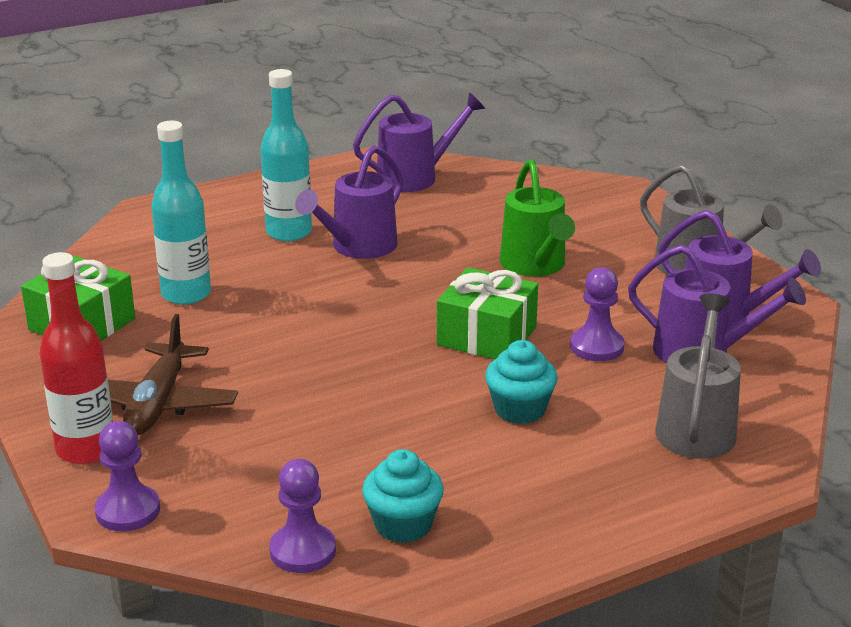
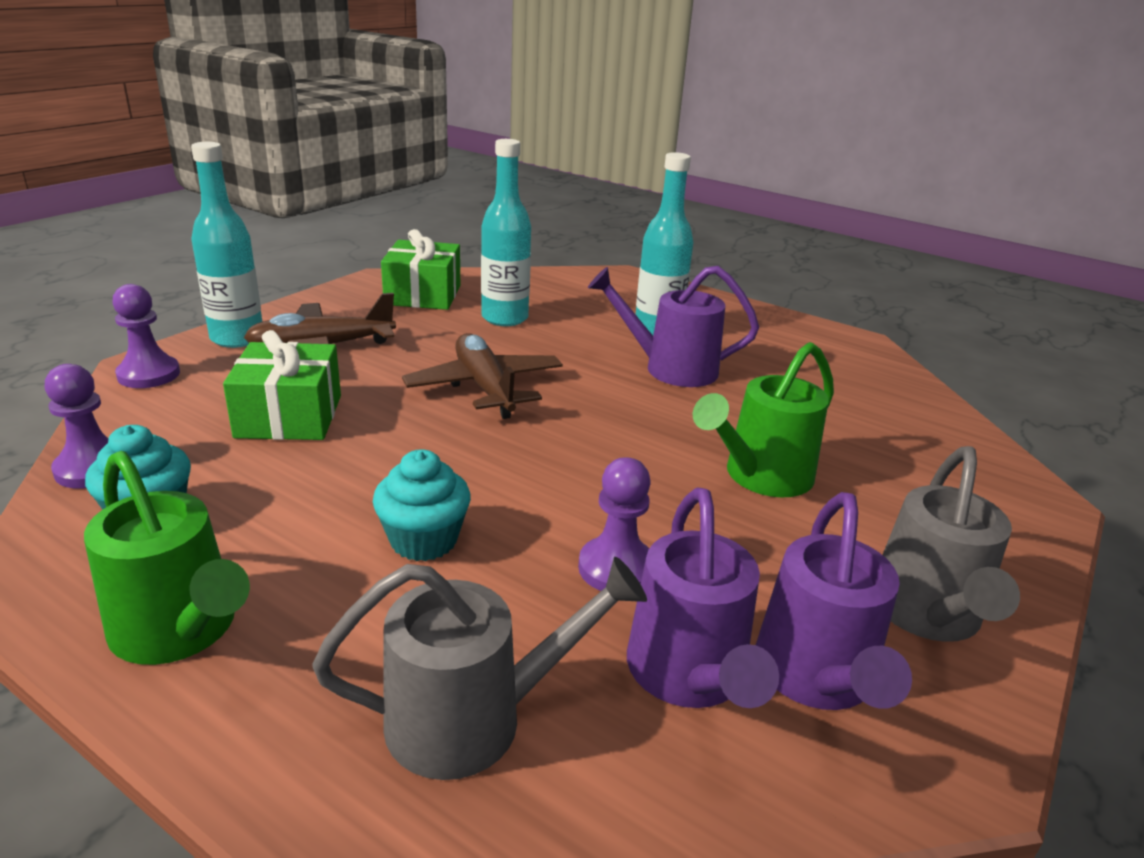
camera: 60 degrees right, 0 degrees up
red bottle [39,252,113,464] -> turquoise bottle [191,142,262,348]
purple watering can [353,92,485,192] -> none
green gift [437,267,538,359] -> green gift moved to [223,330,341,440]
none -> green watering can [84,451,250,665]
none -> brown plane [402,333,563,419]

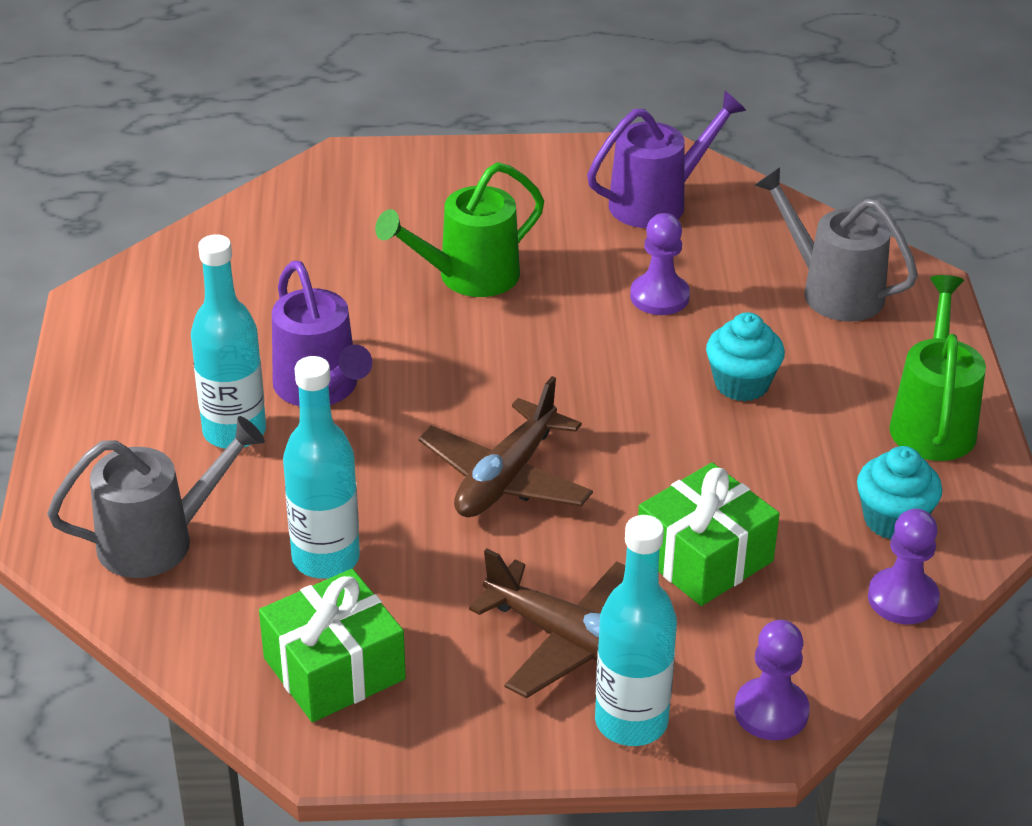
camera: 125 degrees left, 10 degrees up
purple watering can [627,488,779,708] -> none
green watering can [693,342,834,498] -> green watering can turned 135 degrees clockwise [375,162,544,297]
grey watering can [883,446,1020,642] -> grey watering can moved to [47,416,265,578]

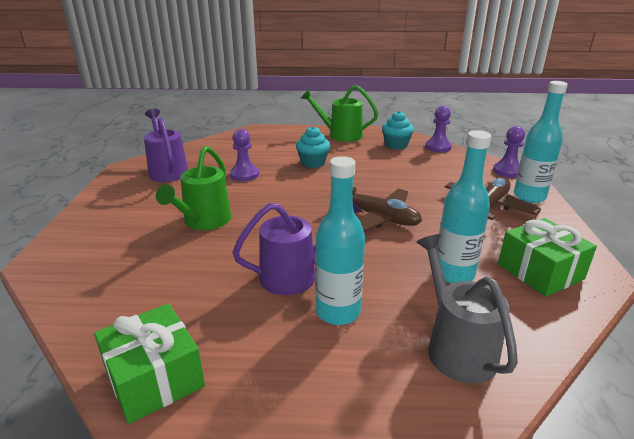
camera: 85 degrees left, 10 degrees down
green watering can [375,162,544,297] -> green watering can turned 45 degrees clockwise [156,146,231,230]
green gift [638,462,780,606] -> green gift moved to [94,303,205,424]
grey watering can [755,167,918,322] -> none

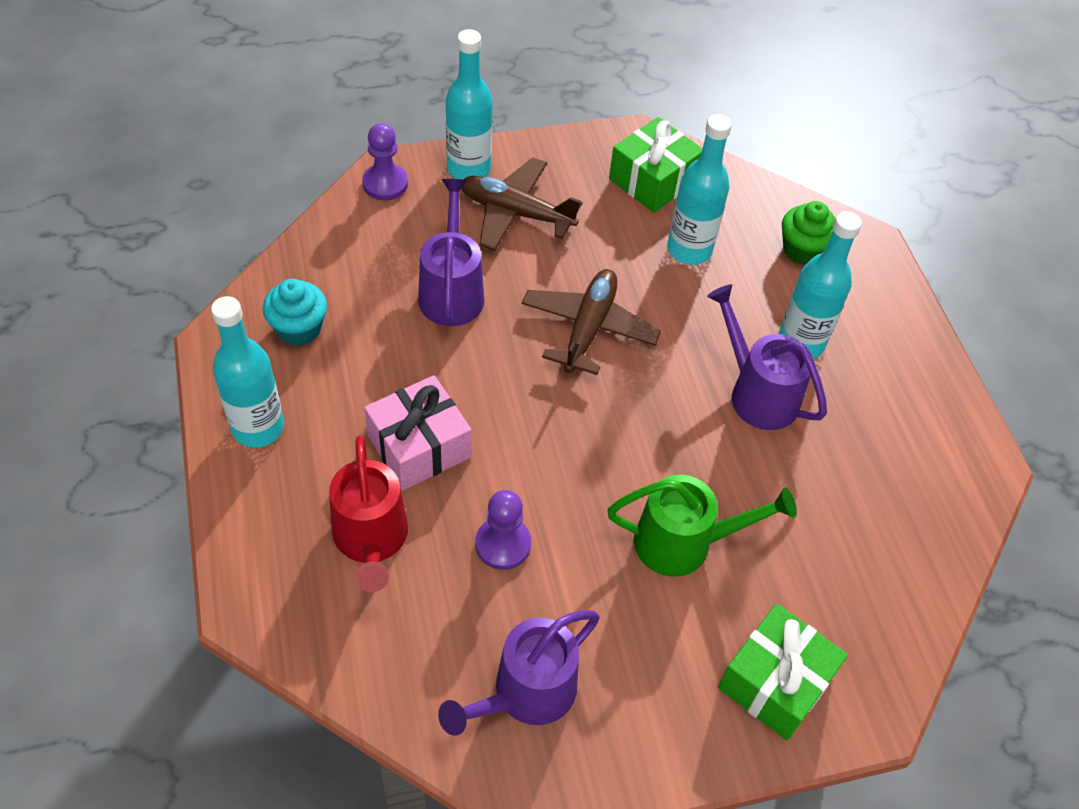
camera: 110 degrees left, 25 degrees up
green gift [94,303,205,424] -> green gift moved to [718,604,848,741]
turquoise cupcake [296,126,330,168] -> pink gift [364,375,471,491]
green watering can [301,85,378,142] -> turquoise bottle [211,296,284,448]
grey watering can [416,234,518,383] -> green cupcake [782,201,836,265]
purple pawn [425,106,452,152] -> none
none -> red watering can [329,435,408,592]
none -> purple watering can [418,179,484,326]

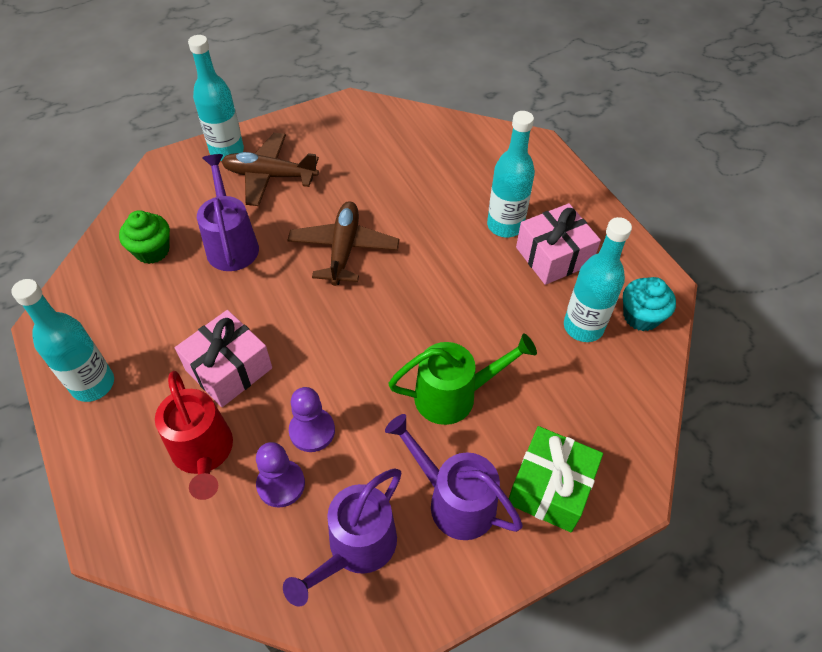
camera: 10 degrees left, 0 degrees up
turquoise cupcake [263,279,327,346] -> turquoise cupcake moved to [623,277,676,331]
purple pawn [362,123,408,201] -> purple pawn moved to [256,442,305,508]
green gift [609,117,702,213] -> none
turquoise bottle [667,114,732,265] -> turquoise bottle moved to [564,217,632,342]
purple watering can [707,284,827,430] -> purple watering can moved to [385,414,523,540]
green cupcake [782,201,836,265] -> green cupcake moved to [119,210,170,264]
none -> pink gift [516,203,601,285]

